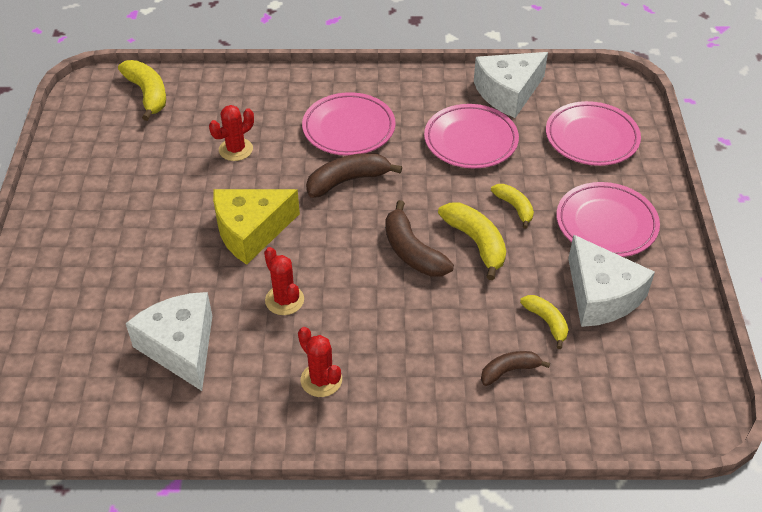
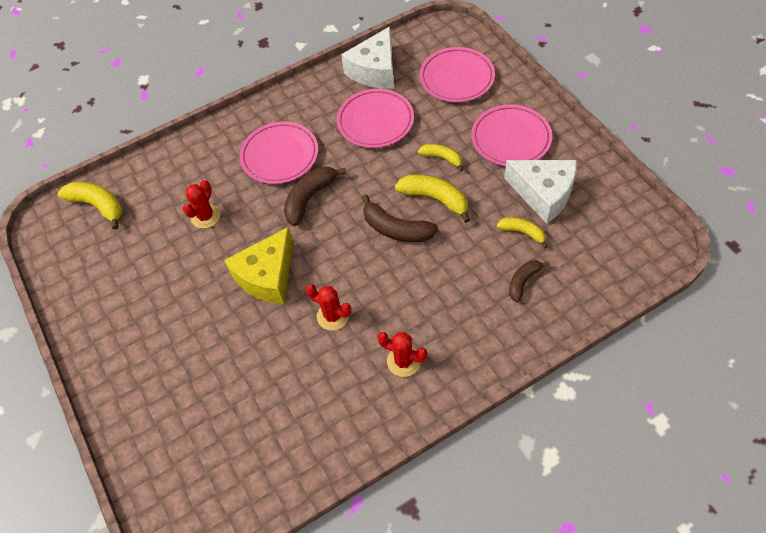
camera: 25 degrees left, 10 degrees up
white cheese [126,292,212,391] -> none

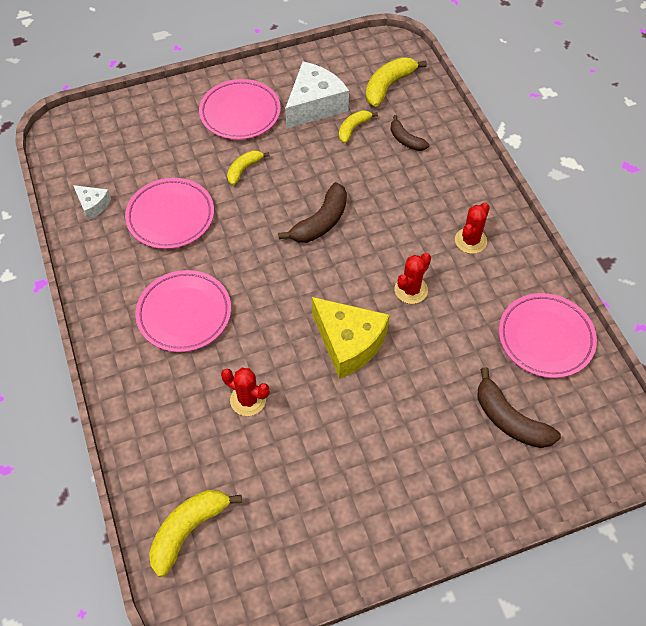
camera: 85 degrees left, 0 degrees up
brown banana [284,166,347,226] -> brown banana moved to [478,367,561,448]
white cheese [341,26,394,89] -> white cheese [73,185,111,220], size x0.50
yellow banana [395,175,470,223] -> yellow banana moved to [366,57,427,107]
pink plate [419,47,495,102] -> pink plate moved to [499,293,597,378]

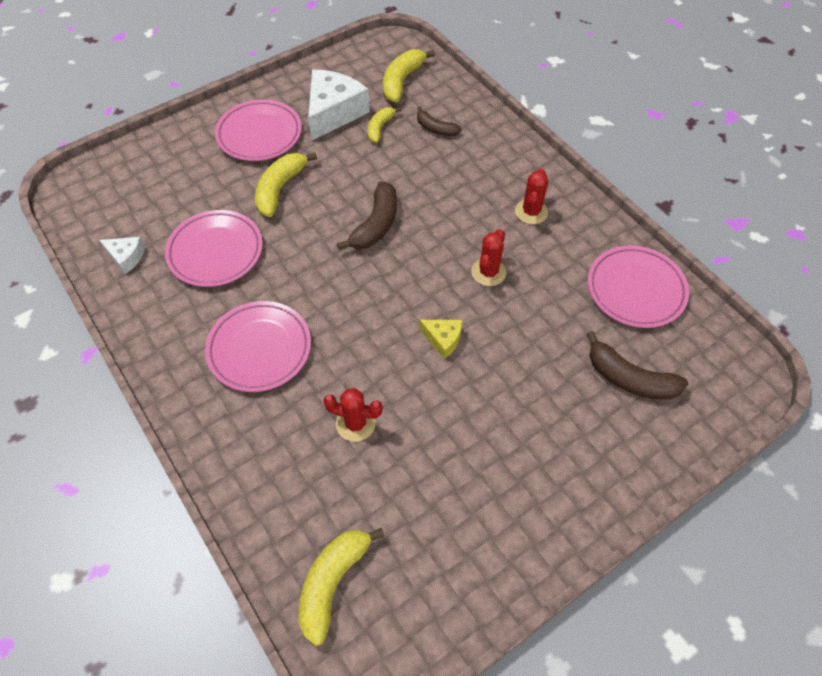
camera: 15 degrees left, 0 degrees up
yellow banana [227,150,269,185] -> yellow banana [255,152,317,217], size x1.61
yellow cheese [312,297,390,379] -> yellow cheese [419,320,462,359], size x0.50

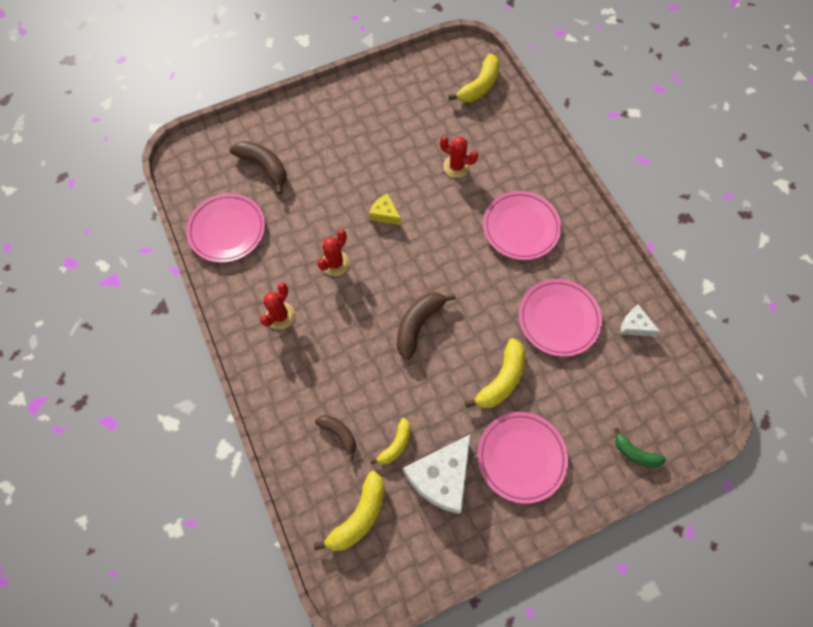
camera: 170 degrees left, 10 degrees up
none -> green banana [614,428,666,467]

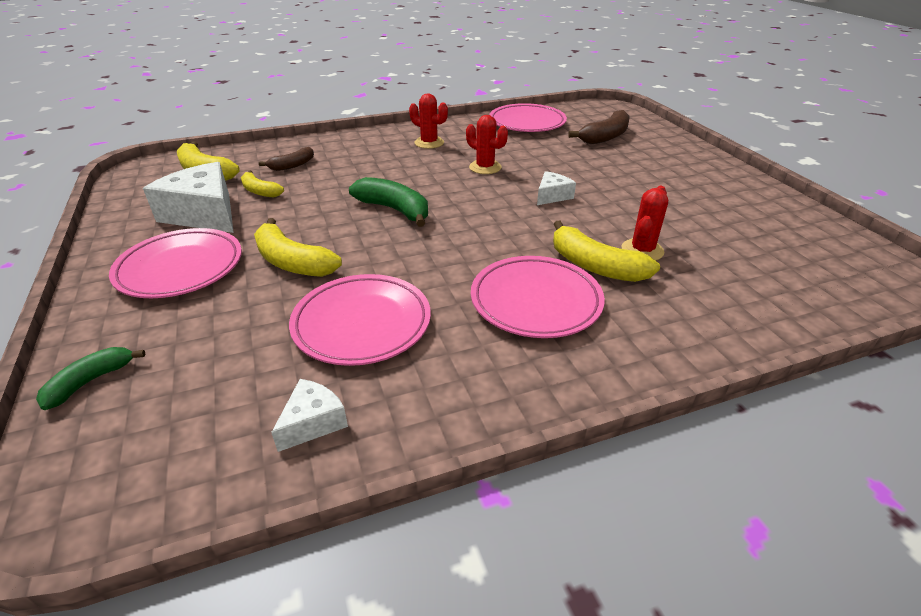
camera: 95 degrees right, 30 degrees down
yellow cheese [369,193,401,225] -> white cheese [537,171,576,205]
brown banana [397,292,456,360] -> green banana [349,177,428,227]
yellow banana [448,54,500,103] -> yellow banana moved to [553,220,660,282]

